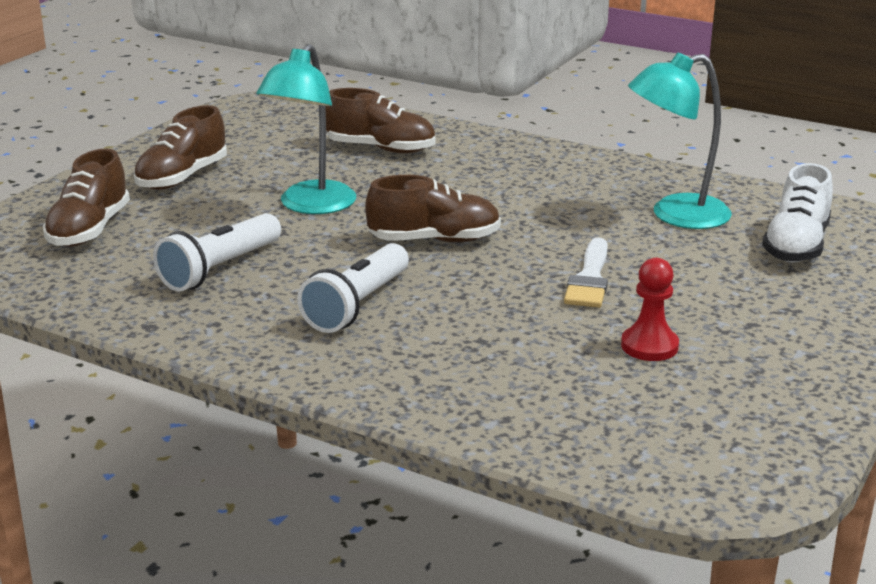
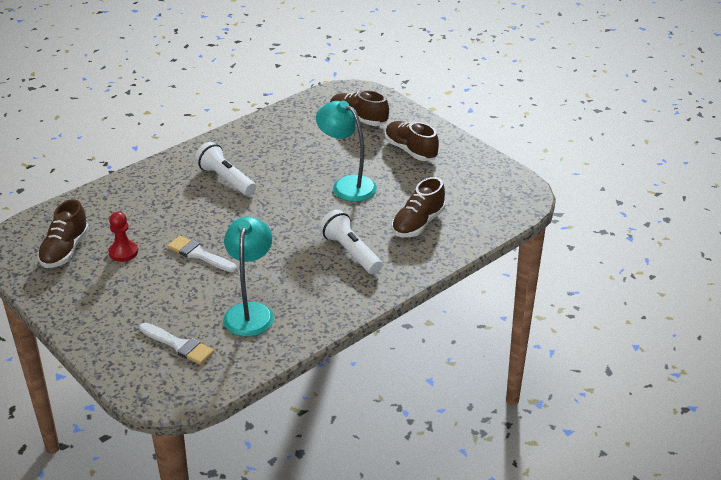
camera: 110 degrees right, 10 degrees up
white flashlight [153,213,281,291] -> white flashlight moved to [319,209,382,274]
brown shoe [365,175,501,242] -> brown shoe moved to [37,199,89,268]
white shoe [762,163,833,263] -> white brush [139,323,214,365]

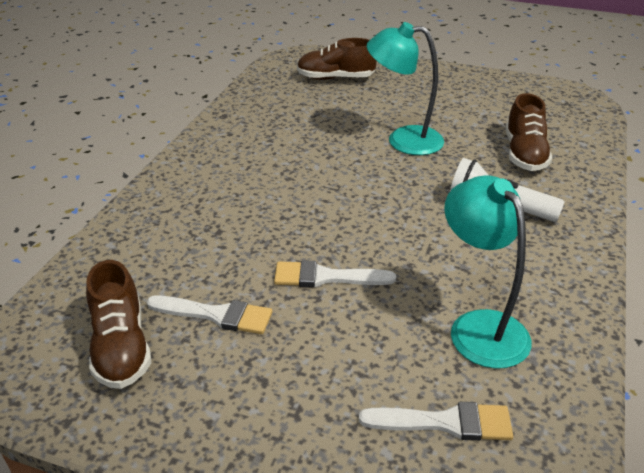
camera: 30 degrees left, 0 degrees up
red pawn [108,212,138,262] -> white brush [146,295,272,334]
white flashlight [195,142,256,196] -> none
brown shoe [385,121,439,161] -> none

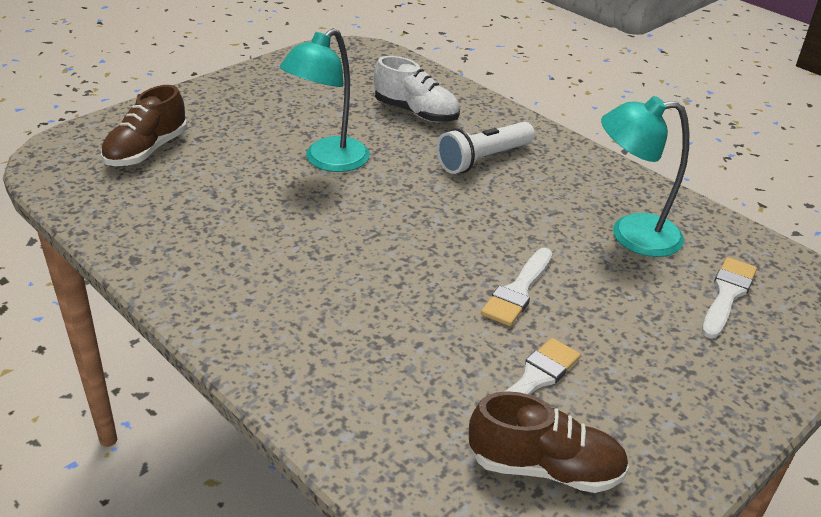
camera: 65 degrees left, 0 degrees up
brown shoe [506,93,552,171] -> white shoe [374,56,460,123]

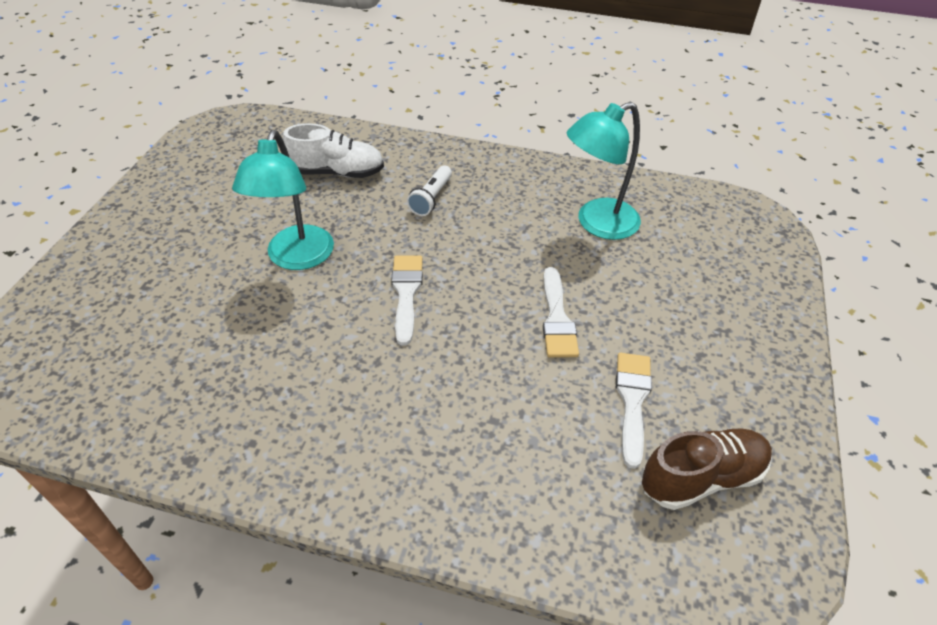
camera: 30 degrees left, 10 degrees up
brown shoe [101,85,187,166] -> none
white flashlight [436,122,535,174] -> white flashlight [407,165,452,216], size x0.66
white brush [702,257,757,339] -> white brush moved to [391,256,423,346]

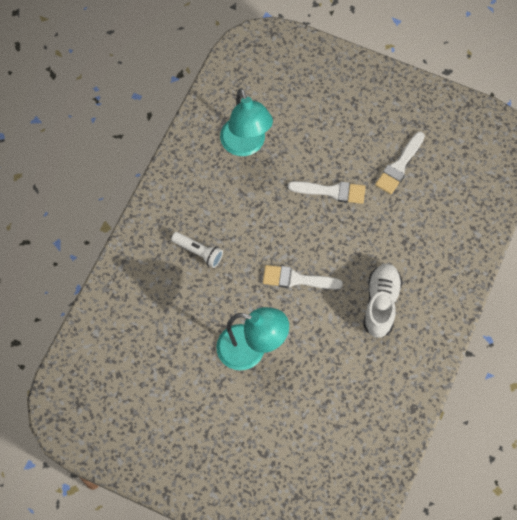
camera: 80 degrees left, 20 degrees up
white shoe [282,123,384,178] -> white shoe moved to [363,263,403,338]
white brush [616,353,652,469] -> white brush turned 75 degrees counterclockwise [375,132,425,194]
brown shoe [642,428,772,510] -> none

